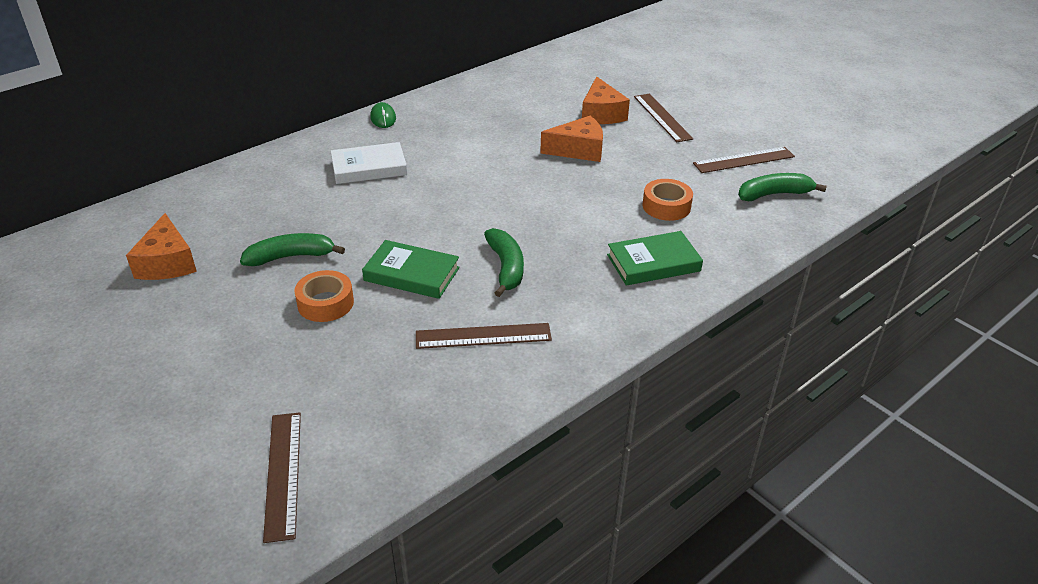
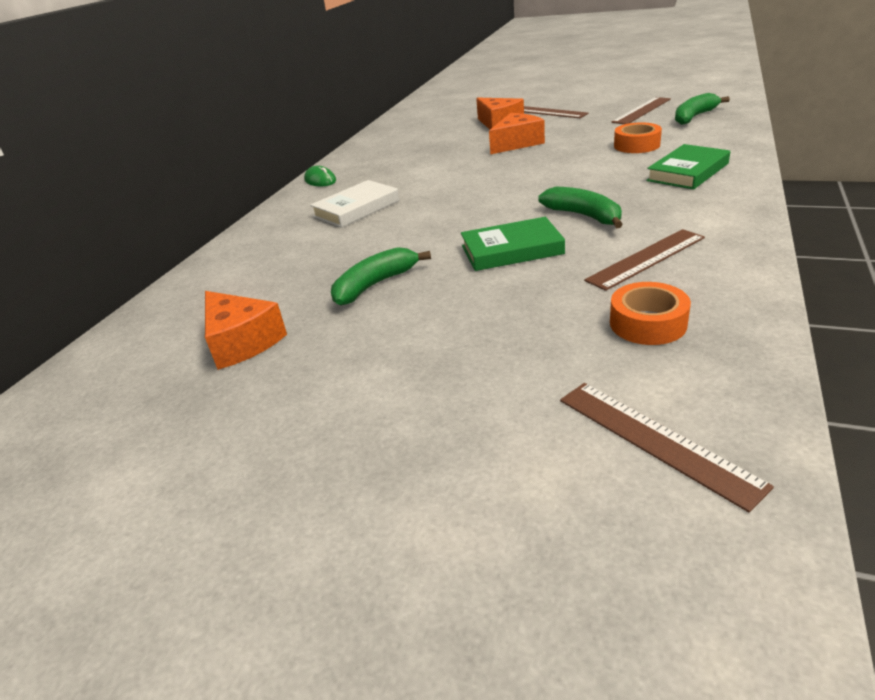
camera: 25 degrees left, 5 degrees down
orange tape [294,270,354,322] -> orange tape moved to [610,282,691,345]

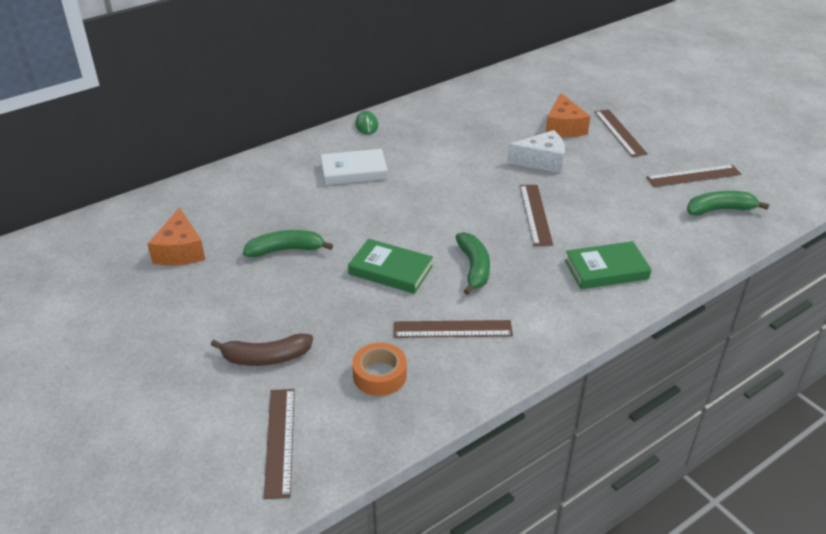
camera: 30 degrees right, 5 degrees up
orange cheese [489,113,545,155] -> white cheese [507,130,565,173]
orange tape [614,122,662,153] -> none
none -> brown banana [211,333,313,366]
none -> brown ruler [520,185,553,246]

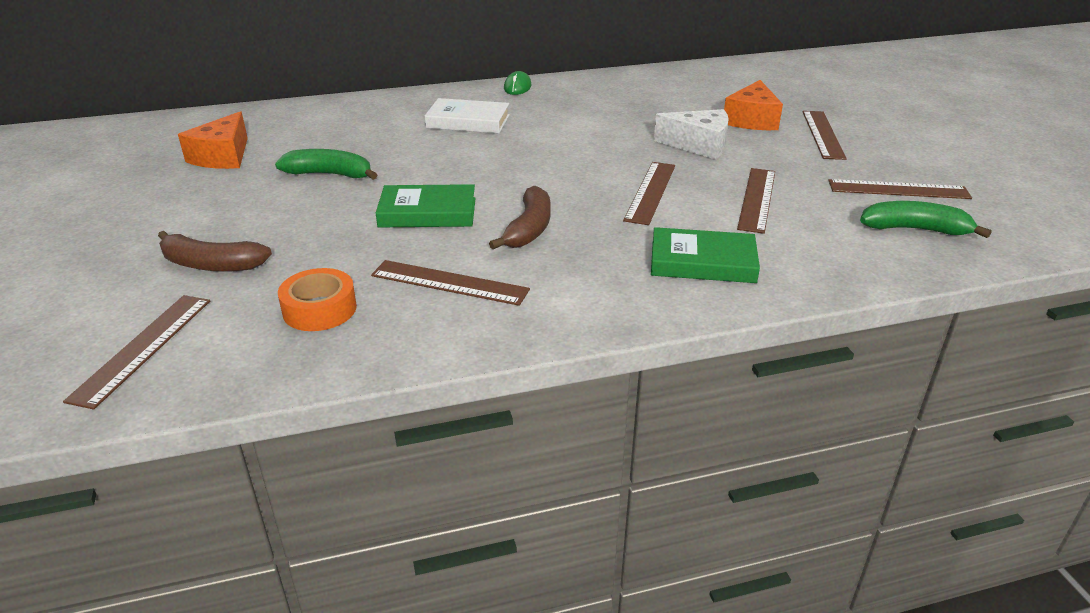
camera: 20 degrees right, 5 degrees down
green book [348,239,433,294] -> green book turned 45 degrees counterclockwise [376,184,476,228]
green banana [455,232,490,295] -> brown banana [489,185,551,249]
none -> brown ruler [737,168,775,234]

